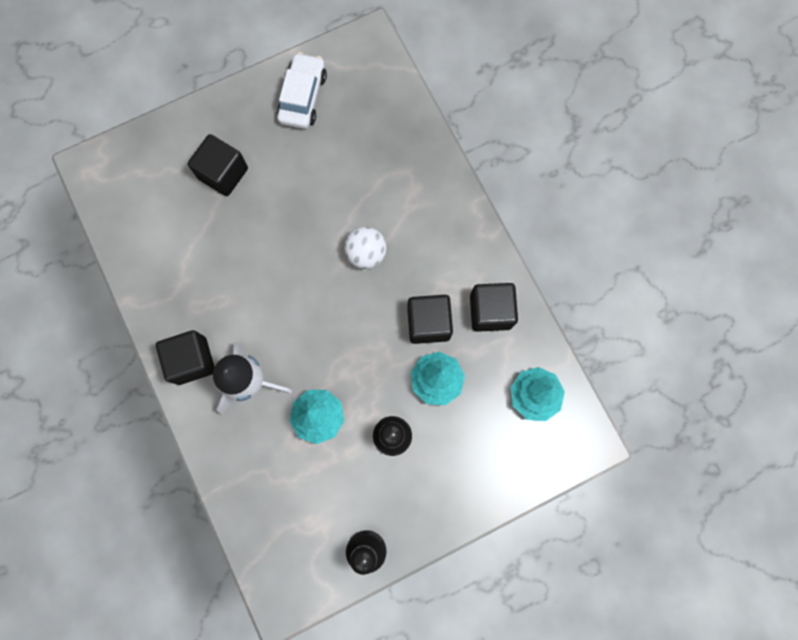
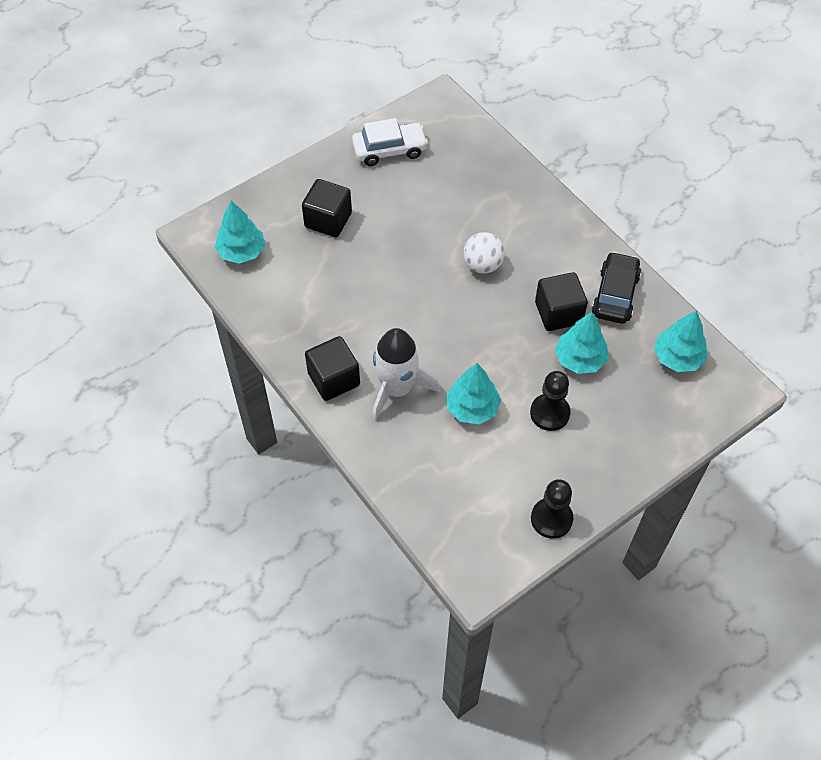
camera: 10 degrees left, 20 degrees down
white car [277,52,327,129] -> white car turned 75 degrees clockwise [352,118,428,166]
black cube [470,283,518,332] -> black car [592,252,641,324]
none -> turquoise tree [215,201,265,264]

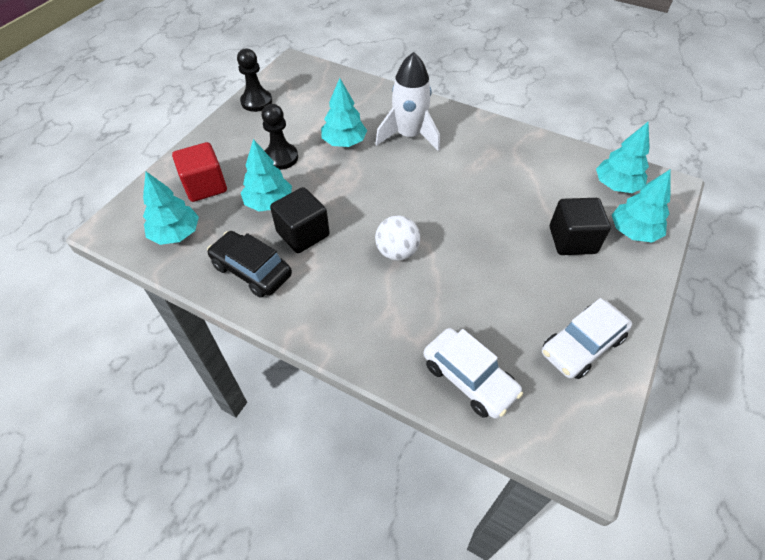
camera: 155 degrees right, 5 degrees down
black cube [305,336,360,401] -> none
black car [592,252,641,324] -> black car turned 135 degrees clockwise [207,231,292,297]
none -> red cube [172,142,227,202]
none -> white car [424,328,523,419]
none -> turquoise tree [612,169,671,243]

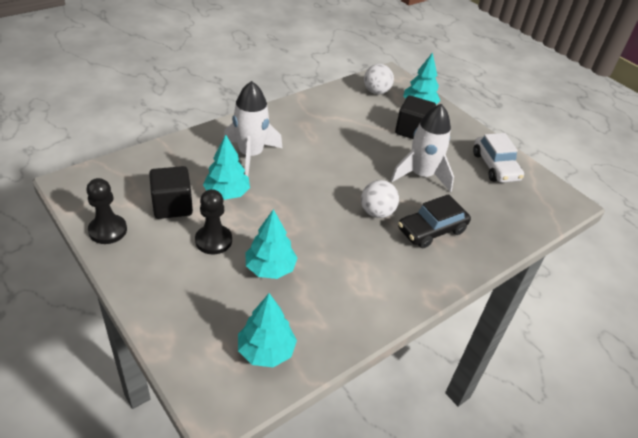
camera: 70 degrees left, 10 degrees down
red cube [172,142,227,202] -> none
black car [207,231,292,297] -> black car moved to [398,194,471,248]
black cube [270,187,330,253] -> black cube moved to [149,166,193,219]
white car [424,328,523,419] -> none
turquoise tree [596,122,650,193] -> white ball [364,64,394,94]
none -> white rocket [391,104,454,192]

